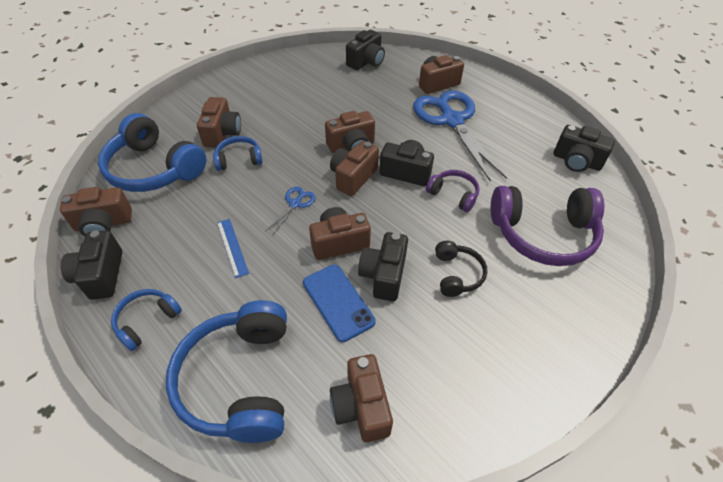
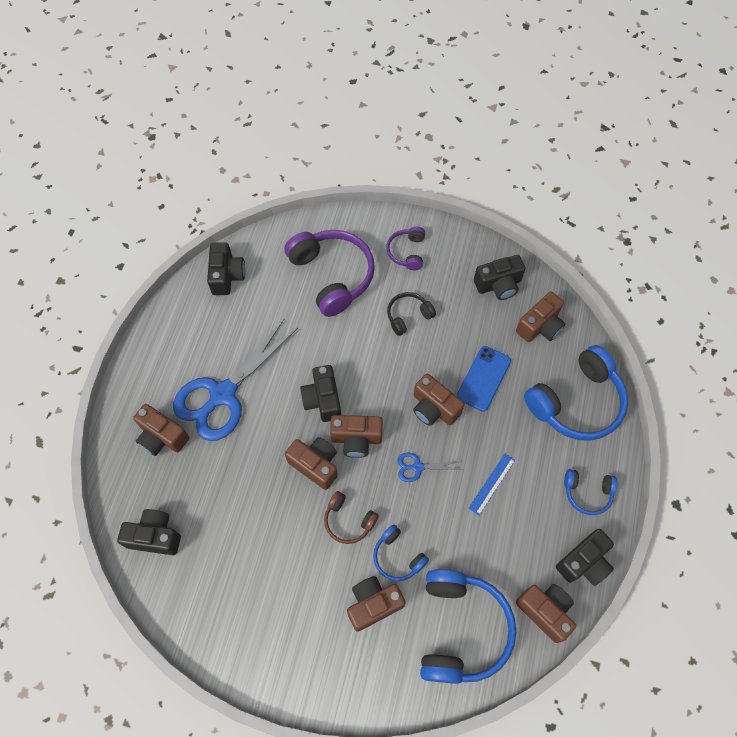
camera: 120 degrees left, 15 degrees up
black camera [358,232,408,301] -> black camera moved to [474,255,526,300]
purple headphones [426,170,480,212] -> purple headphones moved to [386,227,425,270]
none -> brown headphones [324,491,379,544]

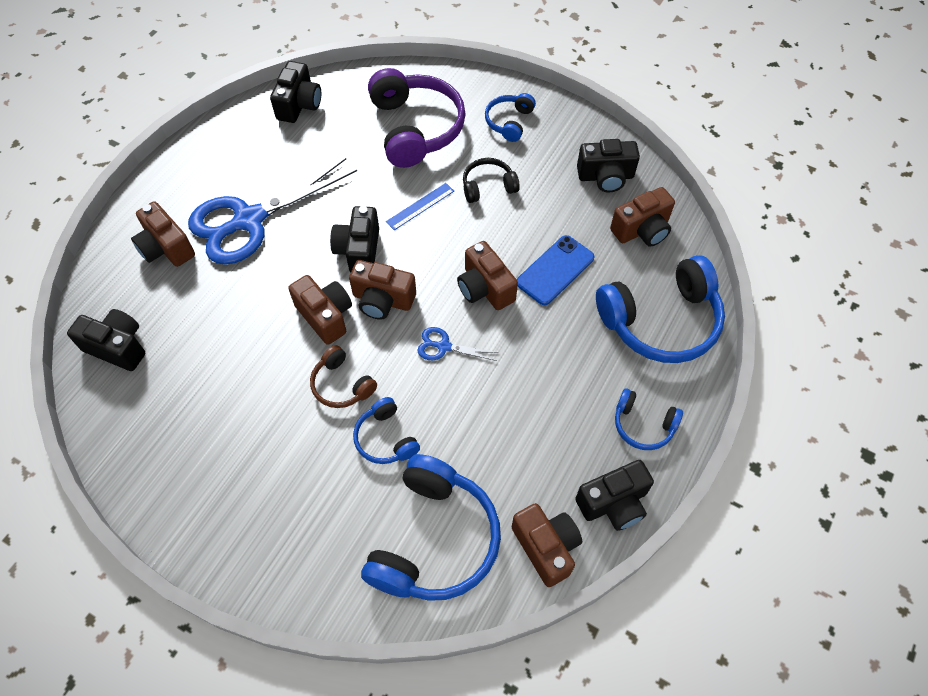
camera: 15 degrees right, 5 degrees down
brown camera [347,576,406,632] -> none
purple headphones [386,227,425,270] -> blue headphones [485,93,536,142]
blue ruler [468,454,515,516] -> blue ruler moved to [386,183,454,230]

